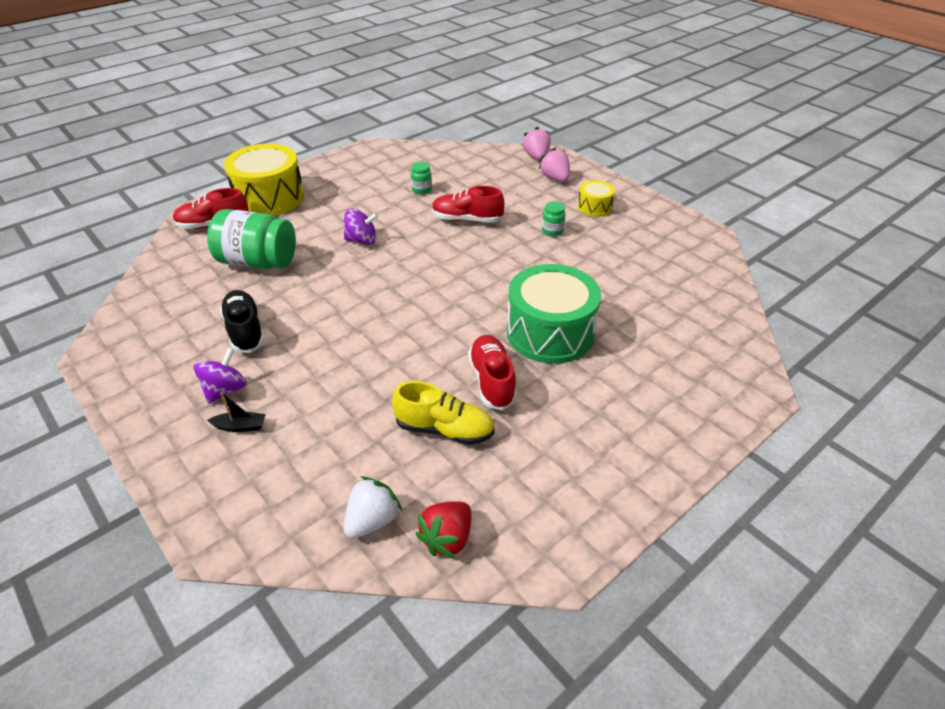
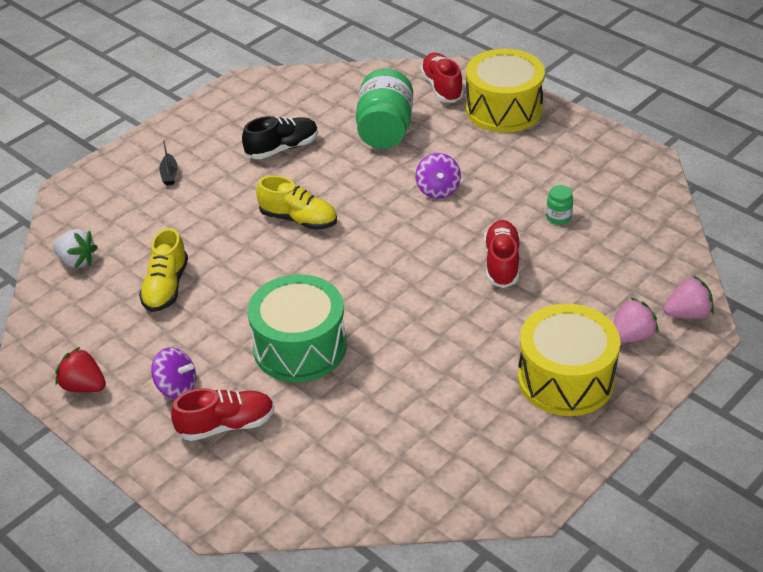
camera: 85 degrees right, 0 degrees up
purple spinning top [194,347,247,404] -> purple spinning top moved to [151,347,196,399]
red strawberry [415,501,471,559] -> red strawberry moved to [55,347,106,392]
red shoe [468,335,517,410] -> red shoe moved to [171,388,275,441]
green jar [542,201,565,236] -> none
yellow drum [578,180,615,217] -> yellow drum [518,304,620,416], size x2.04
none -> yellow shoe [256,175,337,230]

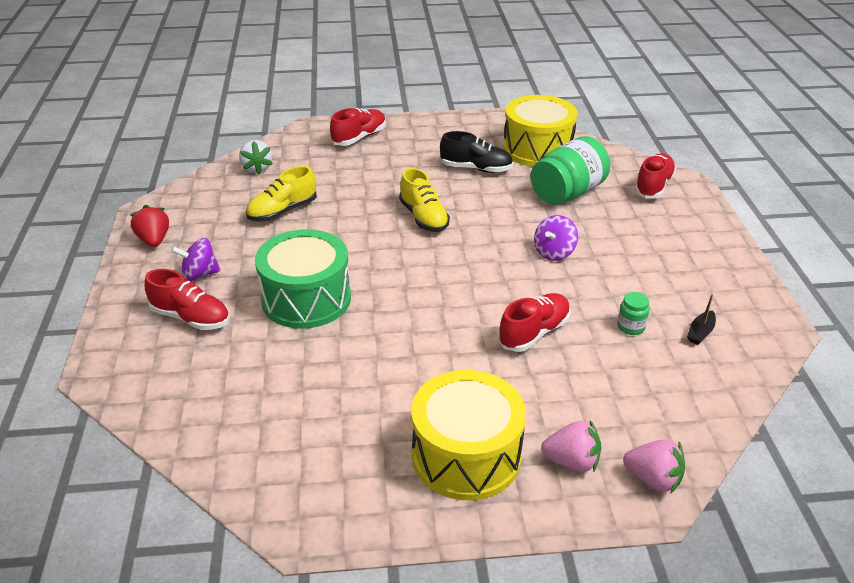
camera: 40 degrees right, 5 degrees down
purple spinning top [151,347,196,399] -> purple spinning top turned 105 degrees clockwise [171,238,221,281]
black boat [159,140,178,185] -> black boat moved to [687,293,716,345]
yellow drum [466,48,545,133] -> yellow drum moved to [503,95,578,167]
none -> red shoe [330,108,386,146]

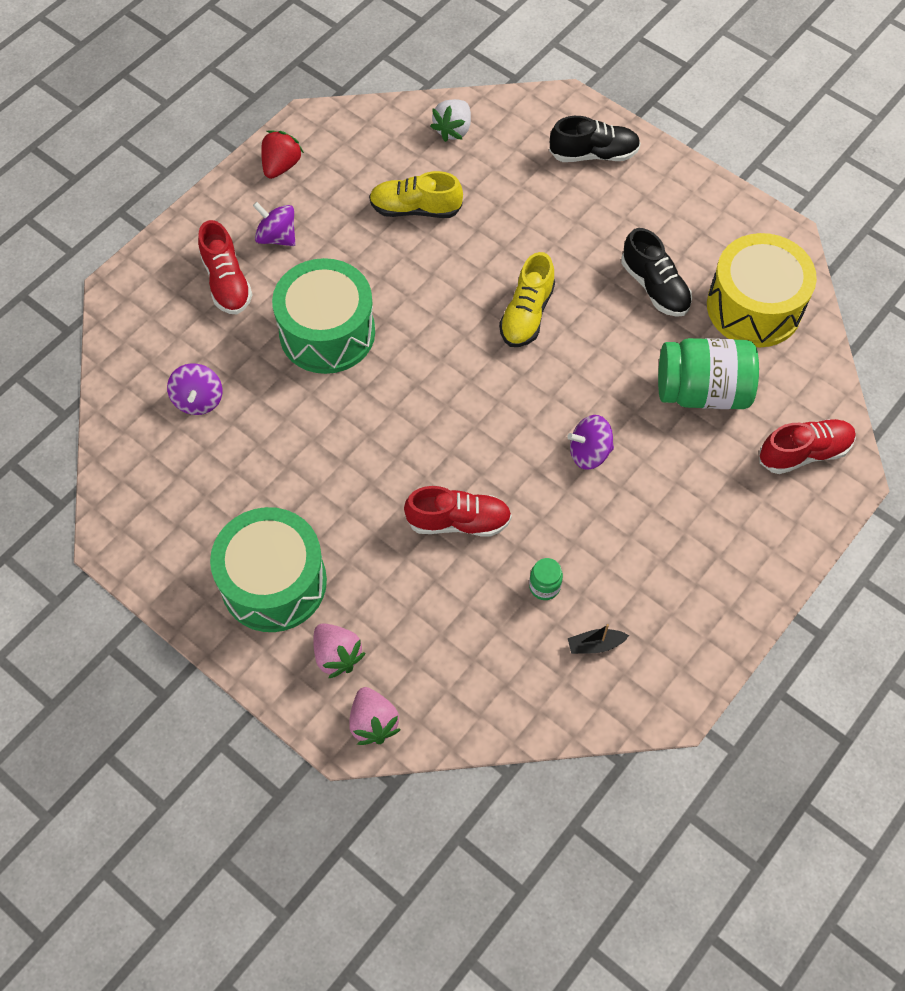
camera: 45 degrees right, 25 degrees up
red shoe [330,108,386,146] -> black shoe [549,116,641,162]
yellow drum [411,370,526,500] -> green drum [210,507,327,632]
none -> purple spinning top [167,363,222,415]

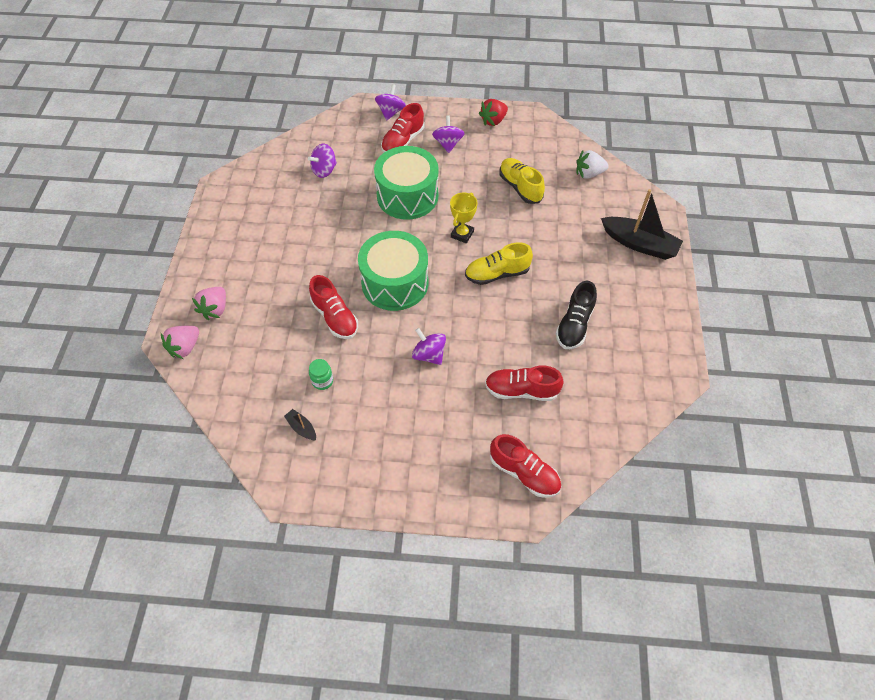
camera: 55 degrees right, 5 degrees down
green drum [210,507,327,632] -> green drum moved to [358,231,428,311]
red strawberry [261,130,304,179] -> red strawberry turned 150 degrees clockwise [479,99,508,126]
black shoe [549,116,641,162] -> black boat [601,189,683,260]
green jar [658,338,759,409] -> red shoe [485,366,564,401]
yellow drum [707,233,817,347] -> none
none -> purple spinning top [375,84,406,120]
none -> yellow trophy [450,192,478,243]

